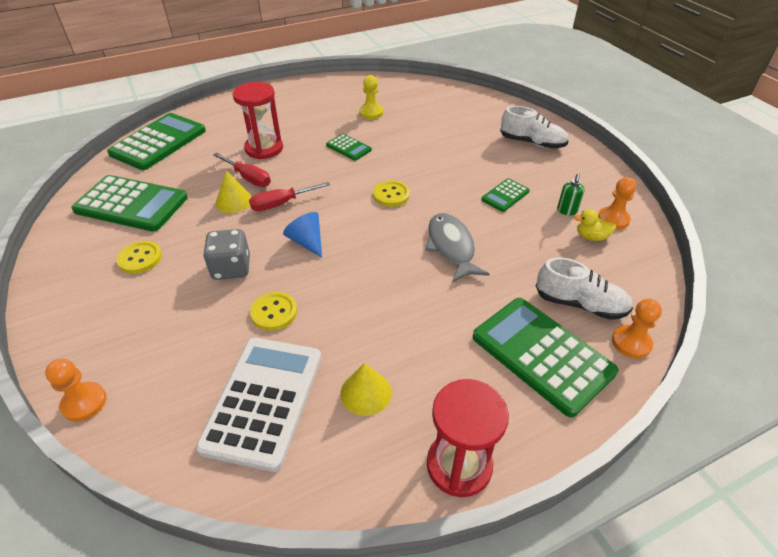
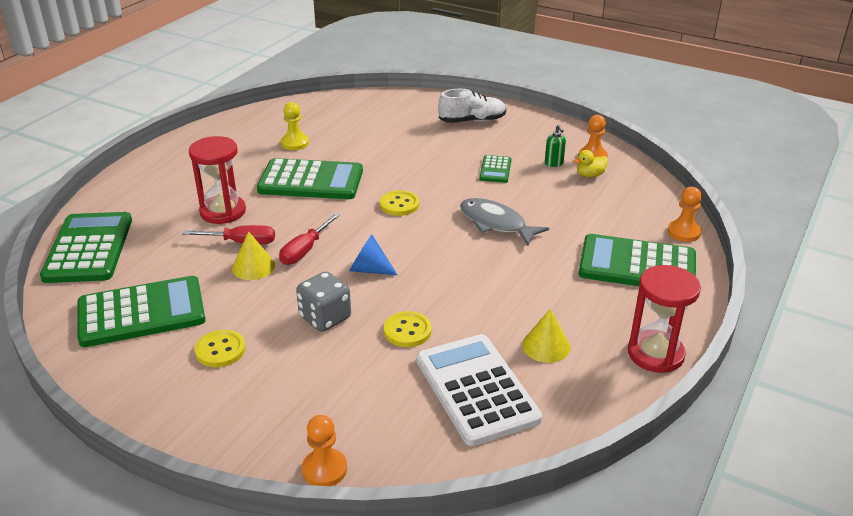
camera: 35 degrees left, 10 degrees down
green calculator [326,134,372,161] -> green calculator [257,158,363,199], size x2.06
white shoe [536,257,633,320] -> none

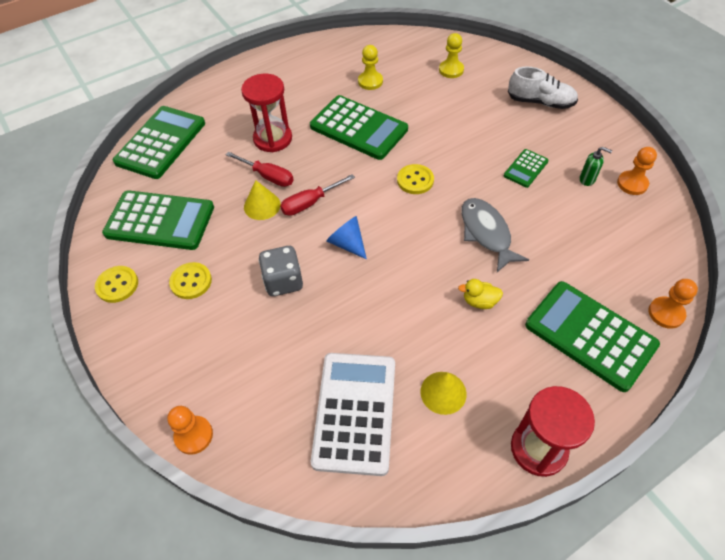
camera: 30 degrees right, 20 degrees up
yellow button [384,311,432,347] -> yellow button moved to [95,266,138,303]
green soap dispenser [545,125,566,167] -> green soap dispenser turned 75 degrees counterclockwise [580,147,612,186]
yellow duck [574,150,608,177] -> yellow duck moved to [458,279,503,309]
none -> yellow pawn [439,33,464,78]

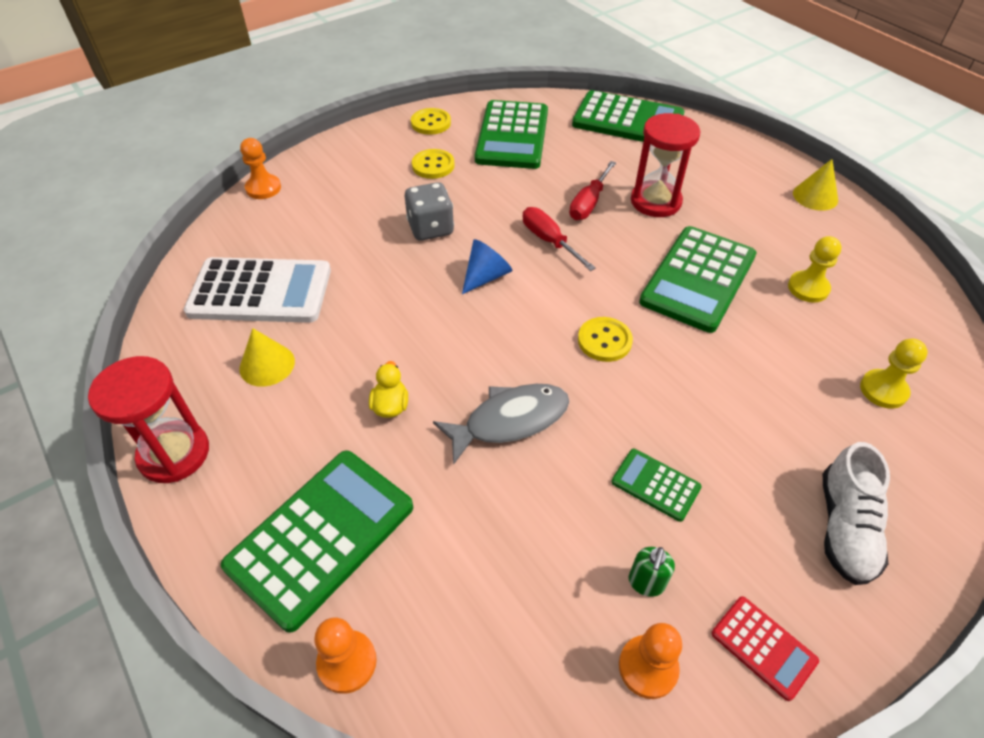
camera: 85 degrees right, 5 degrees down
yellow cone [244,180,281,220] -> yellow cone moved to [793,159,838,211]
none -> red calculator [711,596,819,701]

